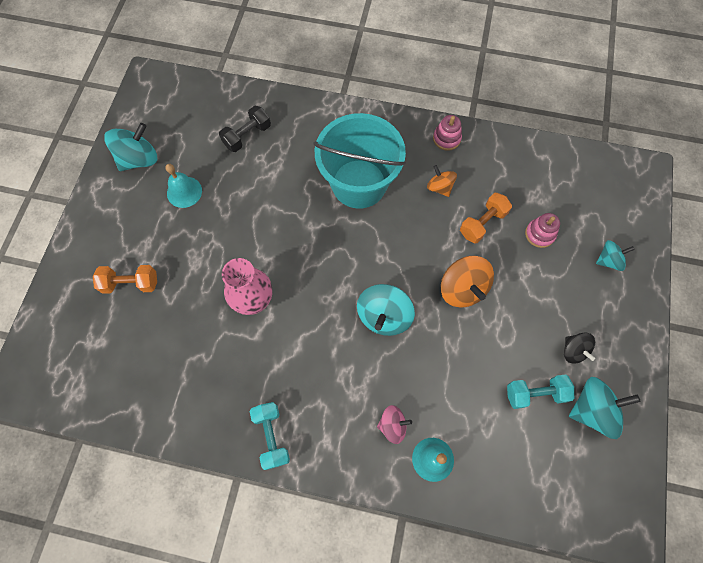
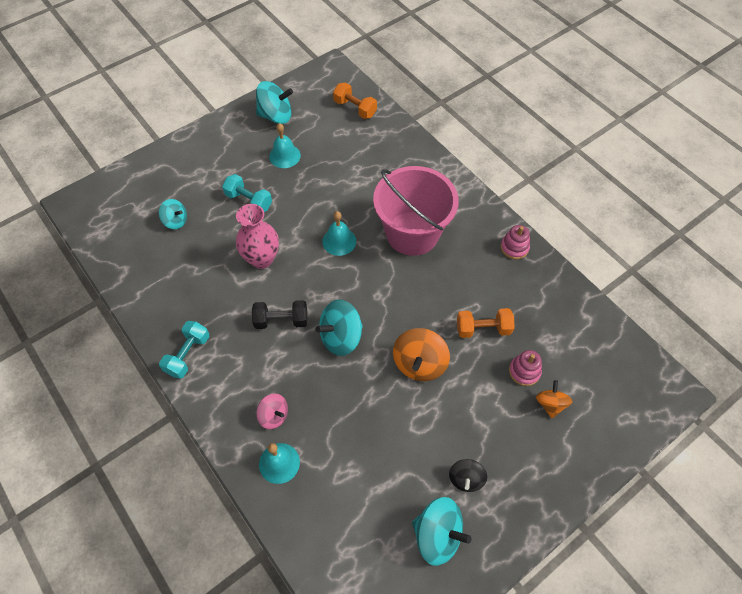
camera: 40 degrees right, 10 degrees down
orange dumbbell [93,265,157,294] -> orange dumbbell moved to [333,82,377,119]
black dumbbell [219,106,271,152] -> black dumbbell moved to [252,300,308,329]
turquoise bucket [313,113,406,209] -> pink bucket [373,166,459,256]
orange spinning top [427,165,457,197] -> orange spinning top moved to [536,380,573,418]
turquoise dumbbell [507,375,574,409] -> turquoise dumbbell moved to [222,174,272,212]
turquoise spinning top [596,240,635,271] -> turquoise spinning top moved to [159,199,187,229]
none -> turquoise bell [322,211,356,256]

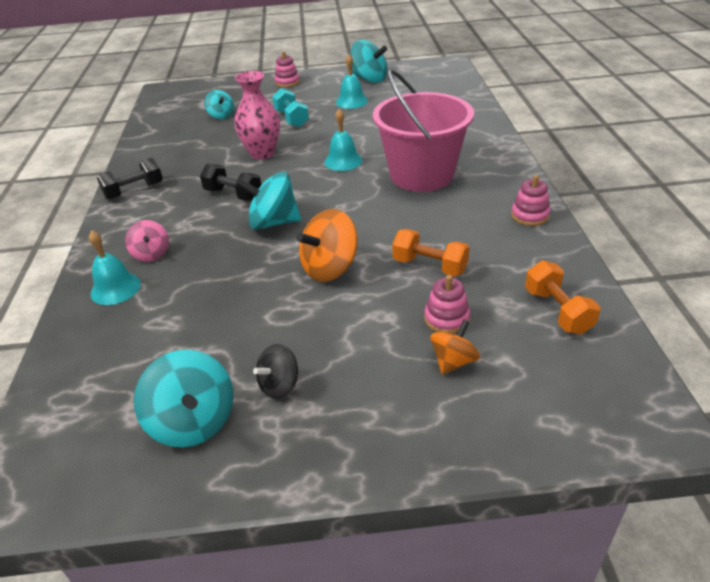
camera: 35 degrees right, 20 degrees down
turquoise dumbbell [159,321,209,379] -> black dumbbell [97,158,163,200]
orange dumbbell [333,82,377,119] -> orange dumbbell moved to [525,260,600,334]
none -> pink stacking toy [274,51,300,87]

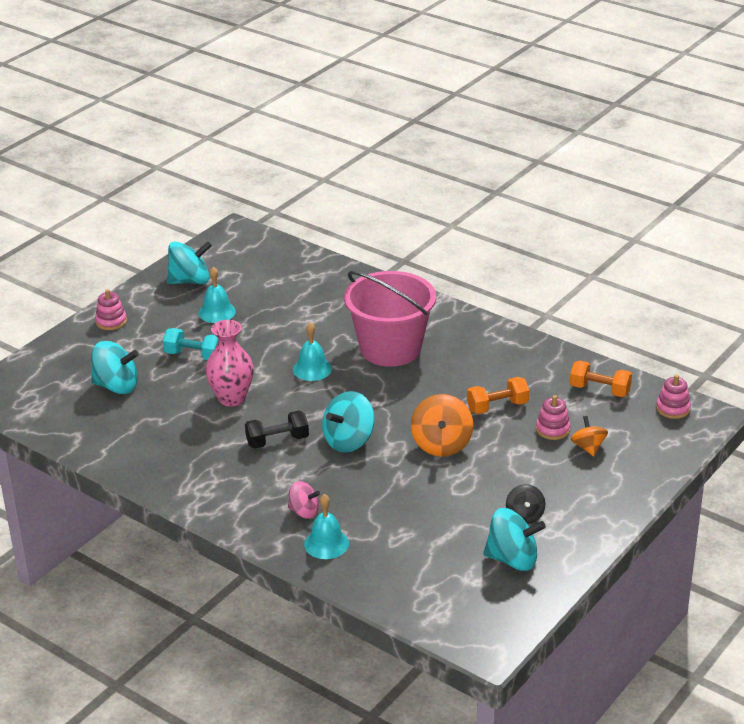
camera: 50 degrees left, 5 degrees down
black dumbbell [97,158,163,200] -> none
turquoise spinning top [204,90,234,119] -> turquoise spinning top [91,341,139,394], size x1.66
pink stacking toy [511,175,550,226] -> pink stacking toy moved to [656,374,691,419]

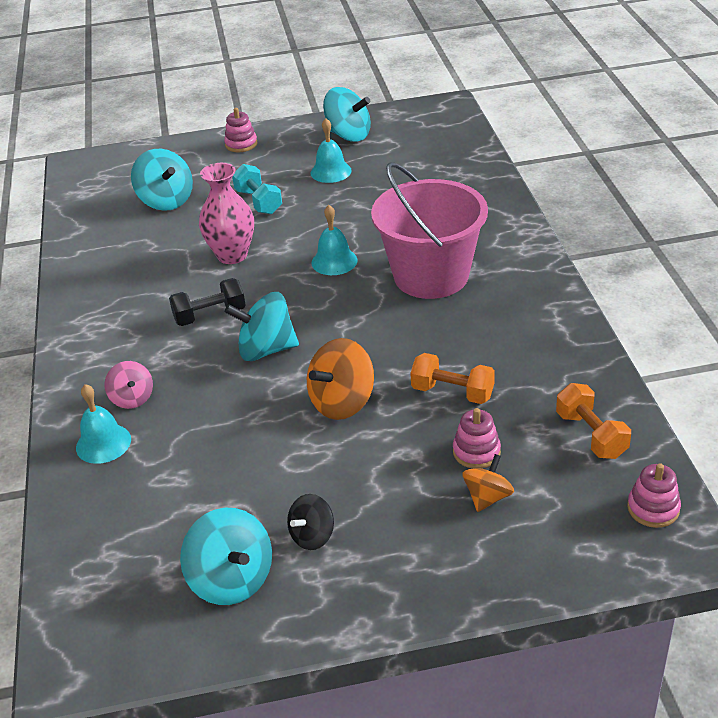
camera: 45 degrees right, 5 degrees up
black dumbbell [245,410,309,449] -> black dumbbell turned 45 degrees counterclockwise [169,278,246,326]

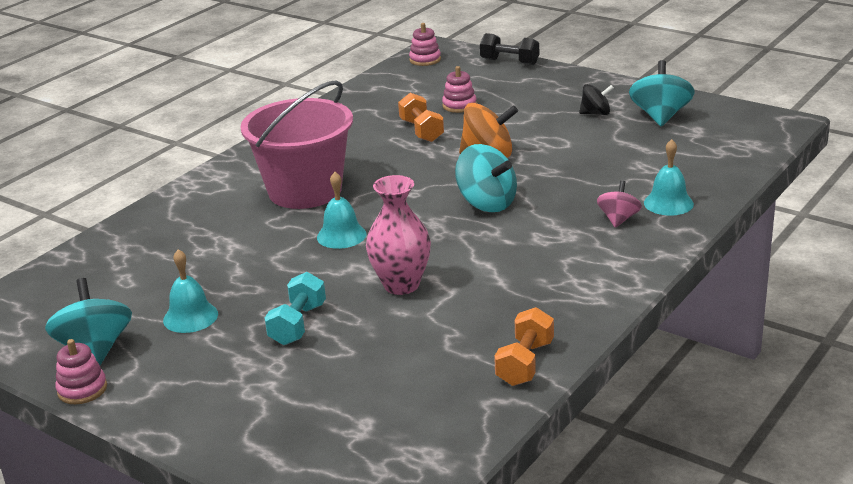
camera: 135 degrees left, 10 degrees down
turquoise spinning top [131,149,193,211] -> none
black dumbbell [169,278,246,326] -> black dumbbell moved to [480,33,539,65]
pink stacking toy [224,108,257,152] -> pink stacking toy moved to [55,339,107,404]
orange spinning top [463,454,514,512] -> none
orange dumbbell [556,383,631,459] -> orange dumbbell moved to [494,307,554,386]

